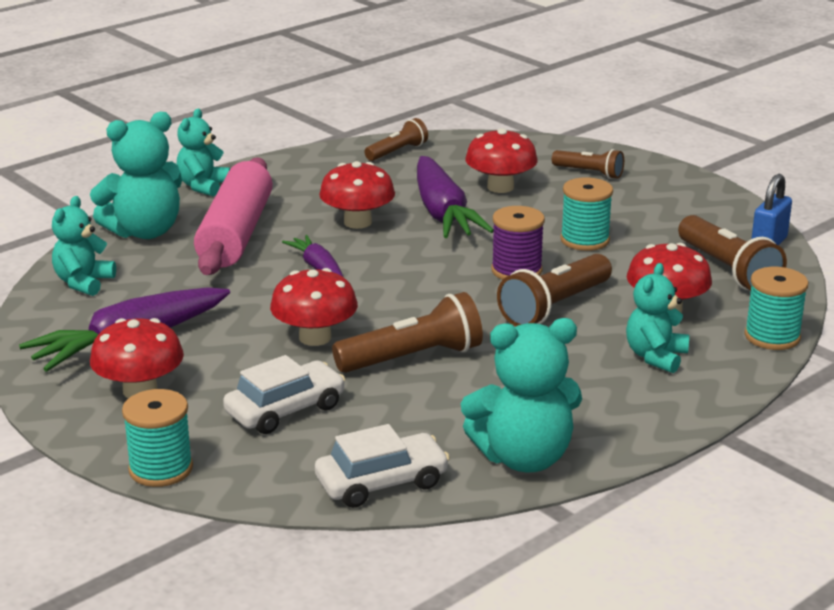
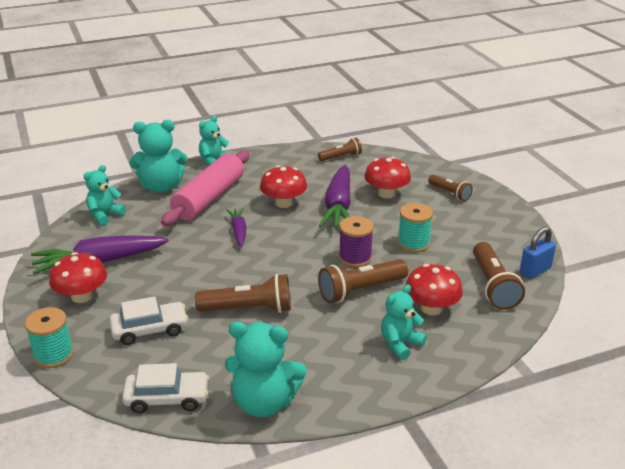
camera: 20 degrees right, 5 degrees up
red mushroom [270,268,358,346] -> none
turquoise spool [744,267,808,350] -> none

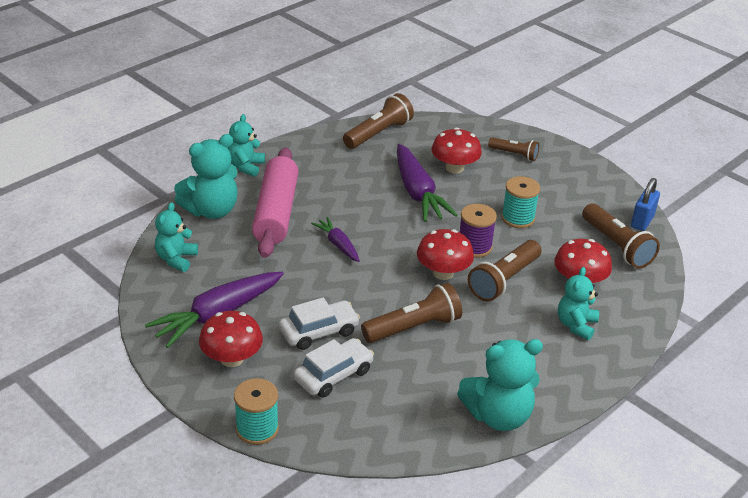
camera: 25 degrees left, 5 degrees up
white car [122,363,209,413] -> white car moved to [279,297,360,350]
red mushroom [260,165,307,208] -> red mushroom moved to [417,229,474,280]
brown flashlight [318,138,362,161] -> brown flashlight [343,93,414,149], size x1.63

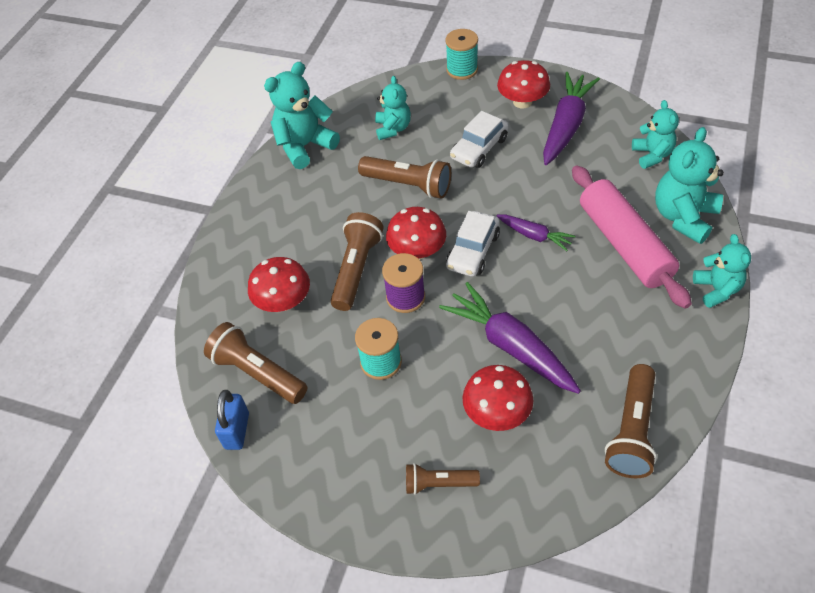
camera: 160 degrees right, 15 degrees up
white car [294,338,374,398] -> white car moved to [446,211,500,277]
brown flashlight [361,283,462,343] -> brown flashlight turned 105 degrees counterclockwise [358,156,451,199]
turquoise teddy bear [558,267,599,340] -> turquoise teddy bear moved to [375,76,411,140]

